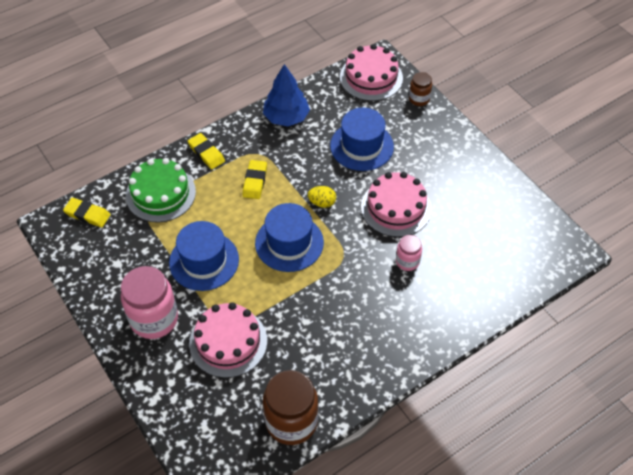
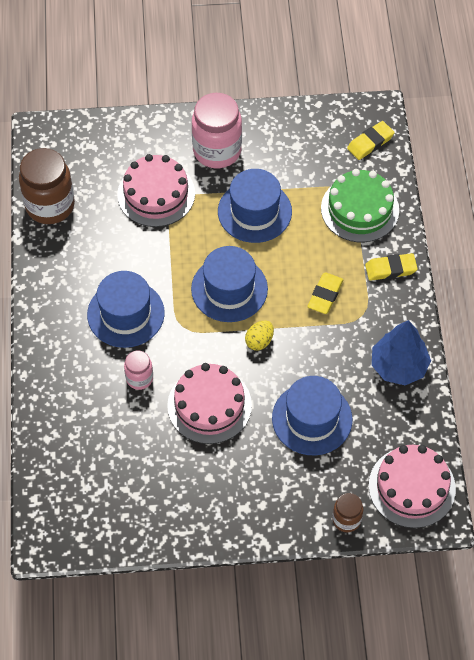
camera: 120 degrees right, 5 degrees up
yellow eraser [243,160,267,199] -> yellow eraser turned 75 degrees clockwise [307,272,344,314]
none -> blue hat [87,271,165,348]

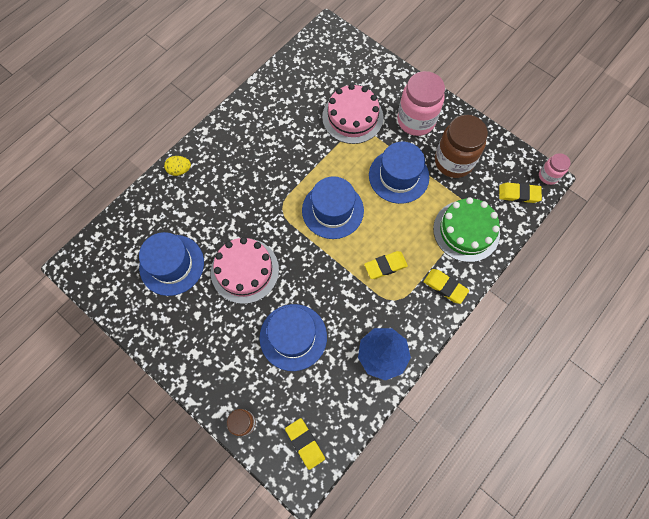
camera: 45 degrees right, 10 degrees up
brown jar [19,148,75,224] -> brown jar moved to [435,115,488,178]
blue hat [87,271,165,348] -> blue hat moved to [139,232,204,296]
pink jar [124,351,153,390] -> pink jar moved to [539,153,571,185]
yellow egg [245,320,274,351] -> yellow egg moved to [164,156,191,176]
pink cake [369,445,456,528] -> yellow eraser [285,418,325,470]

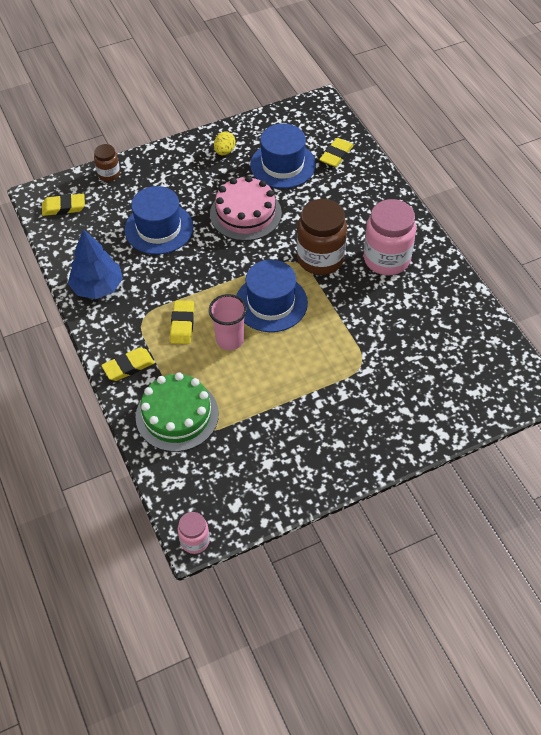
camera: 115 degrees right, 15 degrees down
yellow egg [164,156,191,176] -> yellow egg moved to [214,131,236,155]
pink cake [322,84,383,144] -> none
blue hat [369,142,429,204] -> none
pink jar [397,71,445,136] -> pink jar moved to [364,199,416,275]
brown jar [435,115,488,178] -> brown jar moved to [297,199,347,275]
yellow eraser [499,183,542,203] -> yellow eraser moved to [319,138,354,167]
none -> pink cup [209,294,247,350]

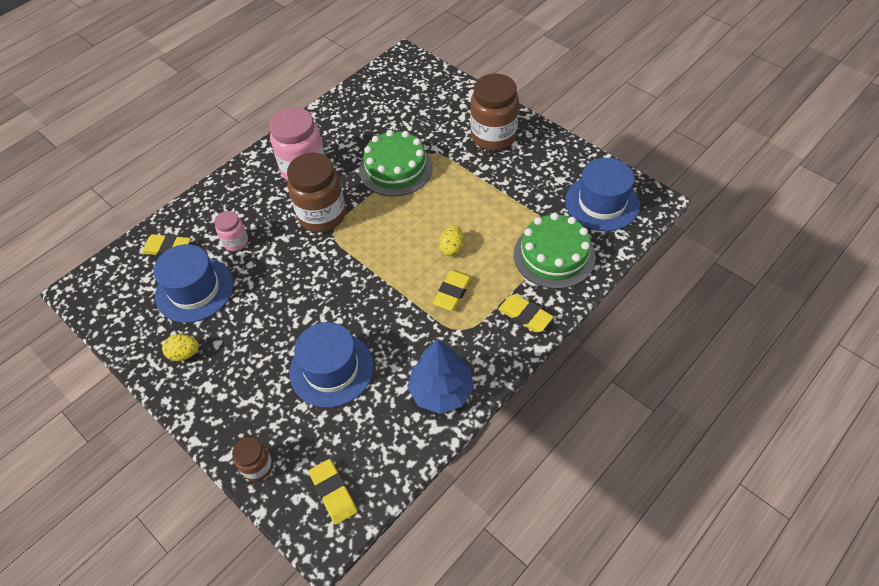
camera: 110 degrees left, 0 degrees up
yellow eraser [170,300,194,344] -> yellow eraser turned 45 degrees counterclockwise [432,270,472,311]
pink jar [178,512,210,554] -> pink jar moved to [214,211,248,251]
pink cup [209,294,247,350] -> yellow egg [439,226,464,256]
pink cake [210,176,282,241] -> none
blue hat [236,260,308,332] -> blue hat moved to [565,158,640,231]
none -> green cake [359,130,433,197]
none -> brown jar [470,74,519,151]

